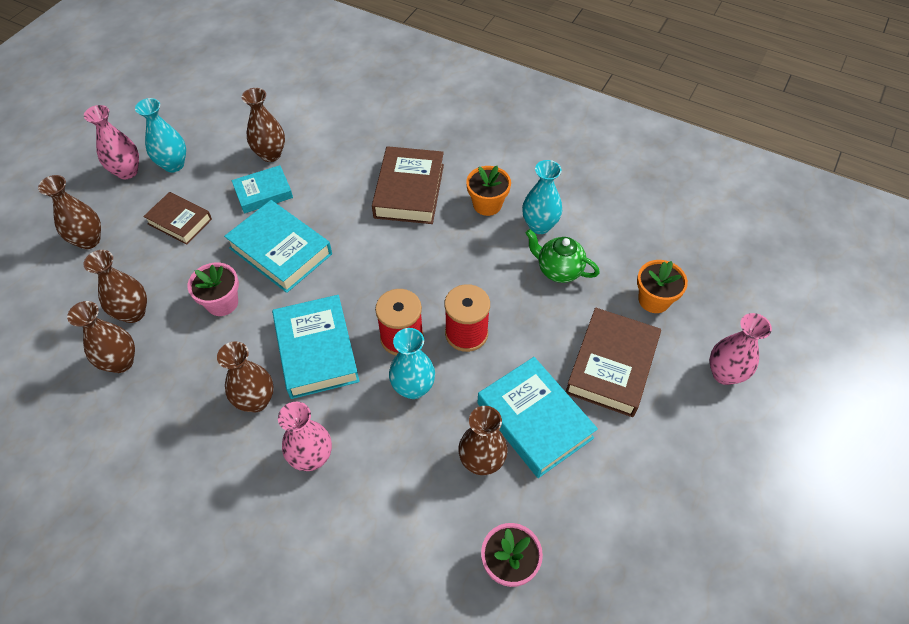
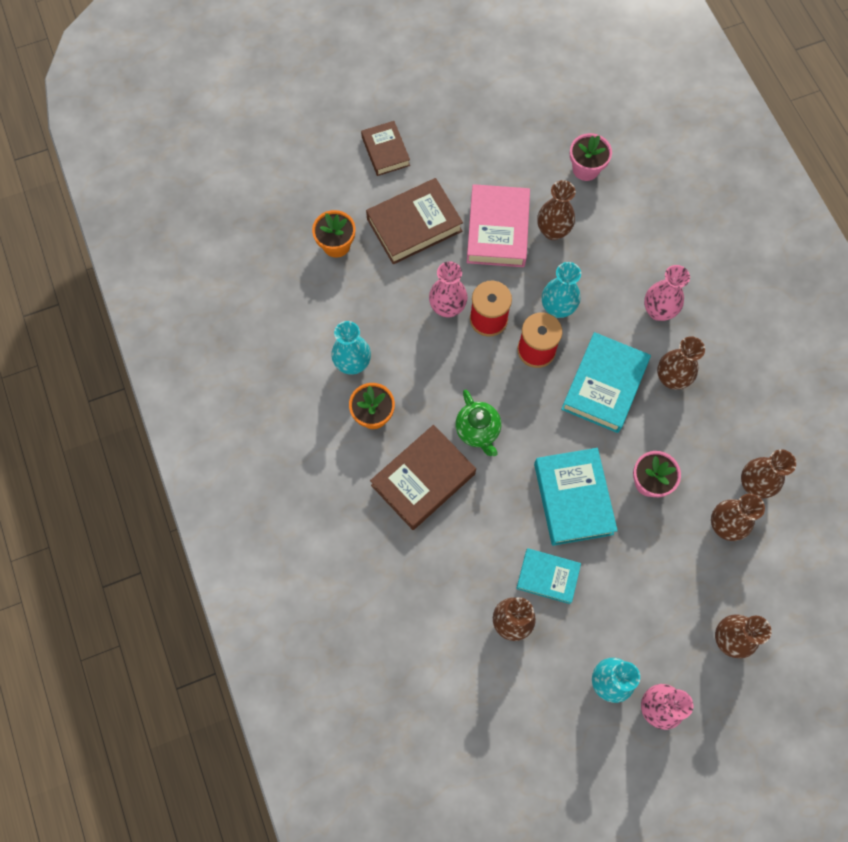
camera: 140 degrees left, 15 degrees up
brown book [143,192,212,245] -> brown book moved to [361,121,410,176]
turquoise book [477,357,598,478] -> pink book [467,184,530,267]
green teapot [526,229,600,283] -> green teapot moved to [455,390,501,456]
pink vase [710,313,772,385] -> pink vase moved to [429,261,468,318]

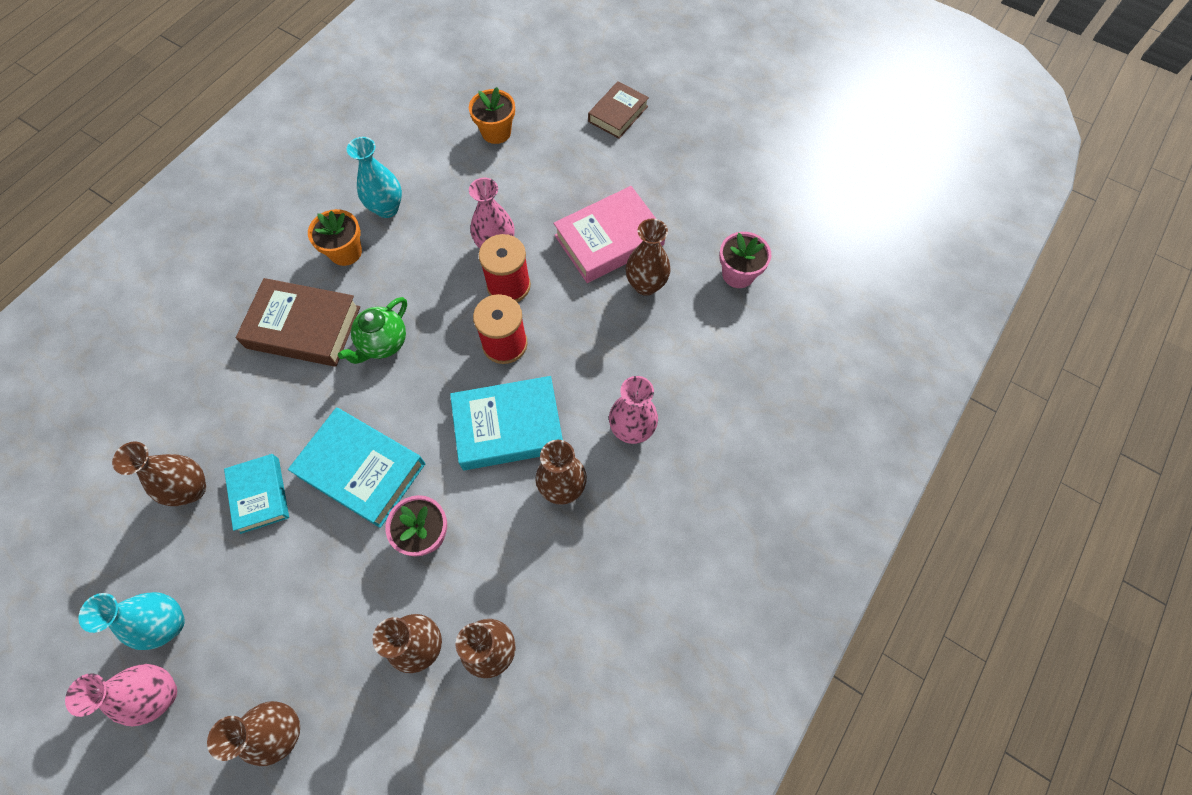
camera: 55 degrees right, 5 degrees down
brown book [366,178,463,264] -> none
turquoise book [534,448,618,546] -> turquoise book turned 75 degrees clockwise [288,408,425,528]
turquoise vase [542,262,581,318] -> none

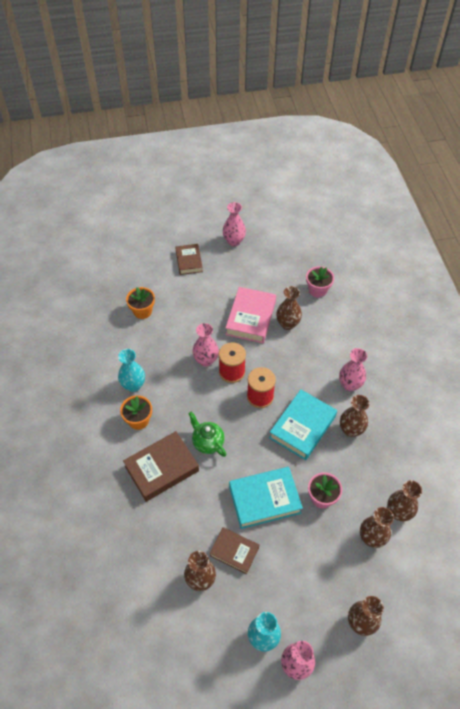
camera: 45 degrees left, 10 degrees down
turquoise book [224,454,289,534] -> brown book [210,527,259,574]
green teapot [338,297,407,364] -> green teapot turned 150 degrees clockwise [188,411,226,457]
none -> pink vase [223,202,246,246]

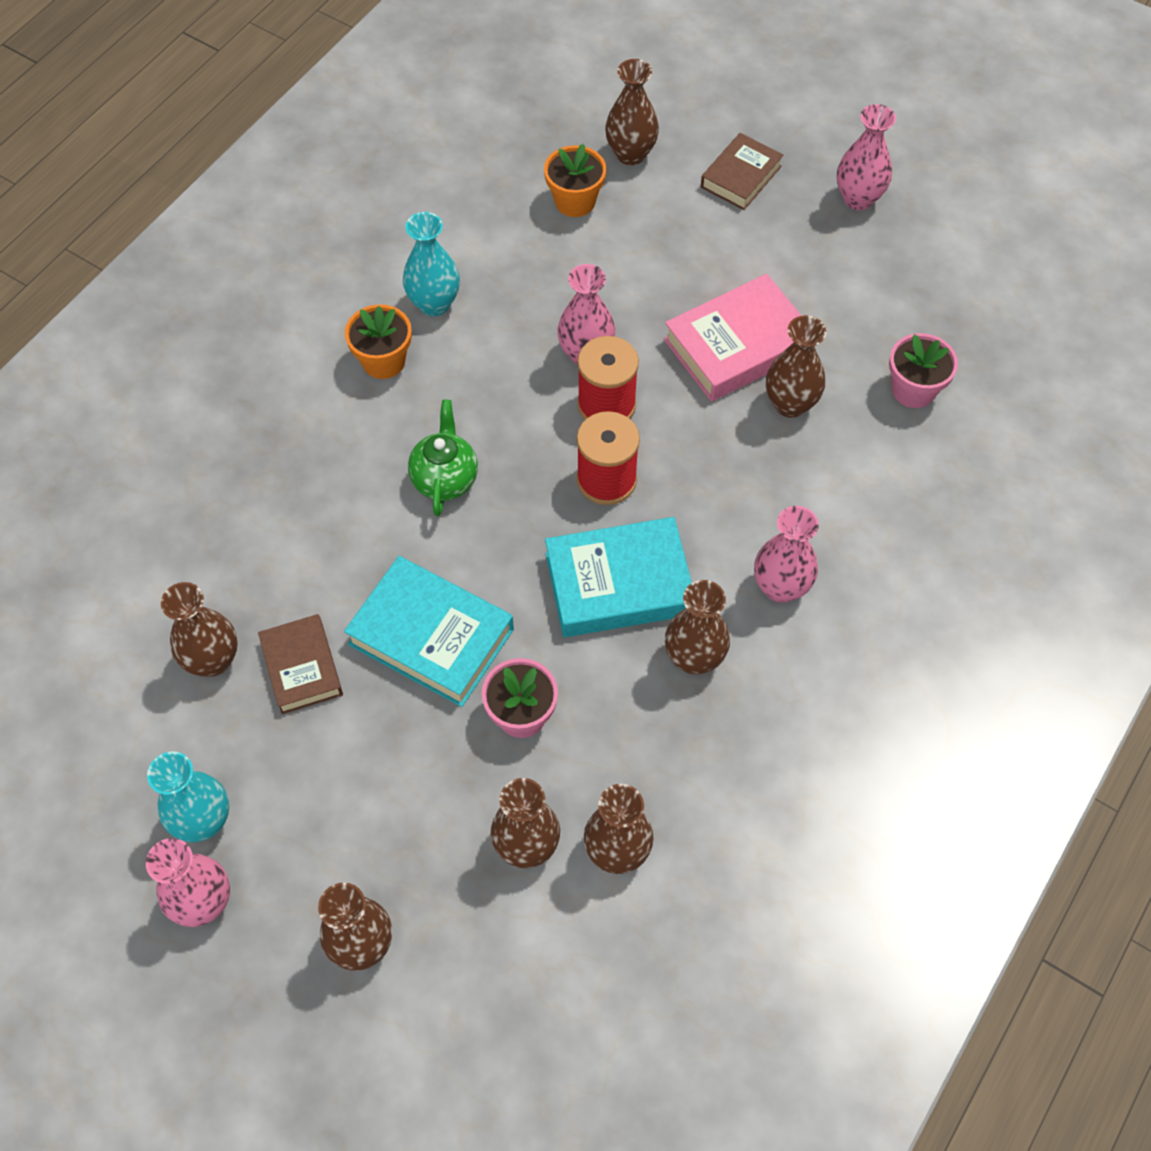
camera: 45 degrees right, 5 degrees up
brown book [123,431,199,502] -> none
none -> brown vase [605,59,659,165]

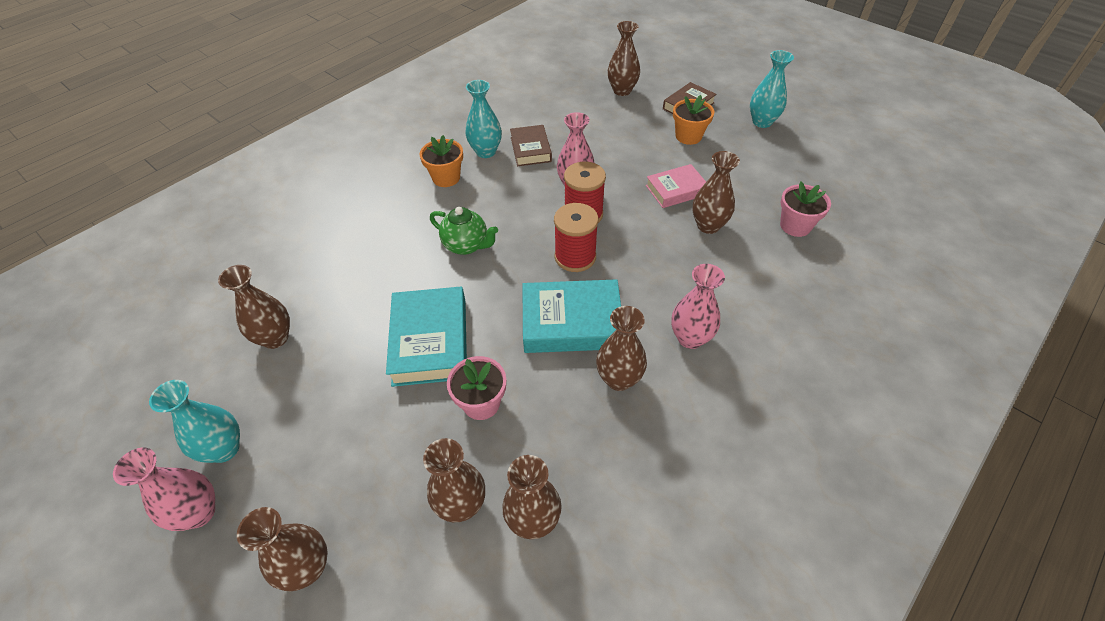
camera: 10 degrees right, 10 degrees down
brown book [258,614,343,714] -> brown book moved to [510,125,552,166]
turquoise book [344,556,514,707] -> turquoise book turned 45 degrees clockwise [386,287,467,387]
green teapot [408,400,478,516] -> green teapot turned 105 degrees clockwise [430,207,498,255]
orange flower pot [544,144,606,217] -> orange flower pot moved to [673,95,714,145]
pink book [664,274,801,402] -> pink book [646,164,706,208], size x0.63
pink vase [837,104,896,210] -> turquoise vase [750,50,794,128]

